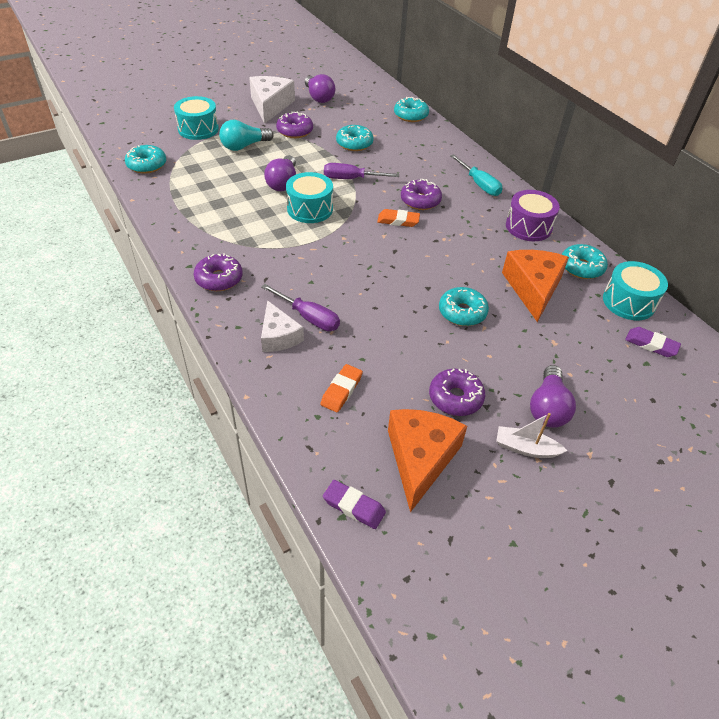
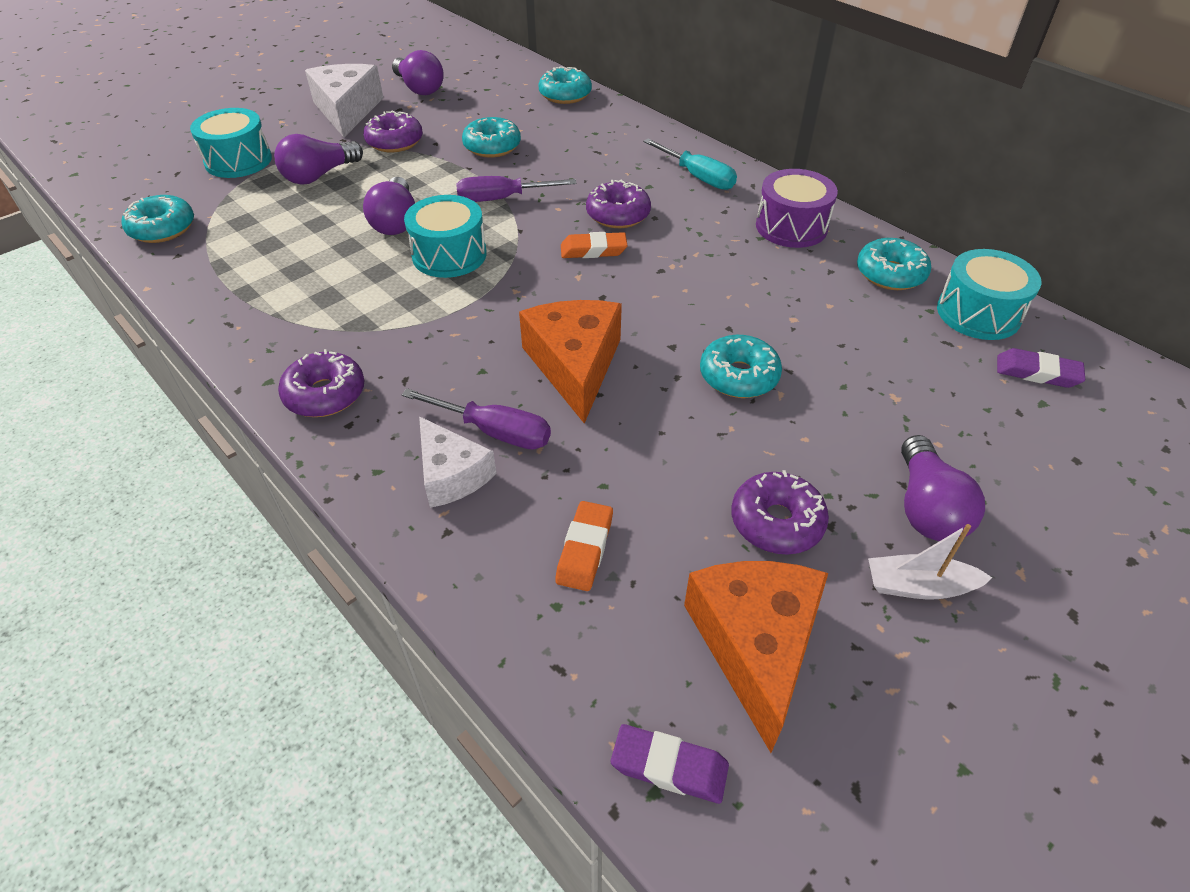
camera: 10 degrees left, 0 degrees up
turquoise light bulb [219,120,274,151] -> purple light bulb [274,134,363,185]
orange cheese [502,250,569,322] -> orange cheese moved to [519,300,622,424]

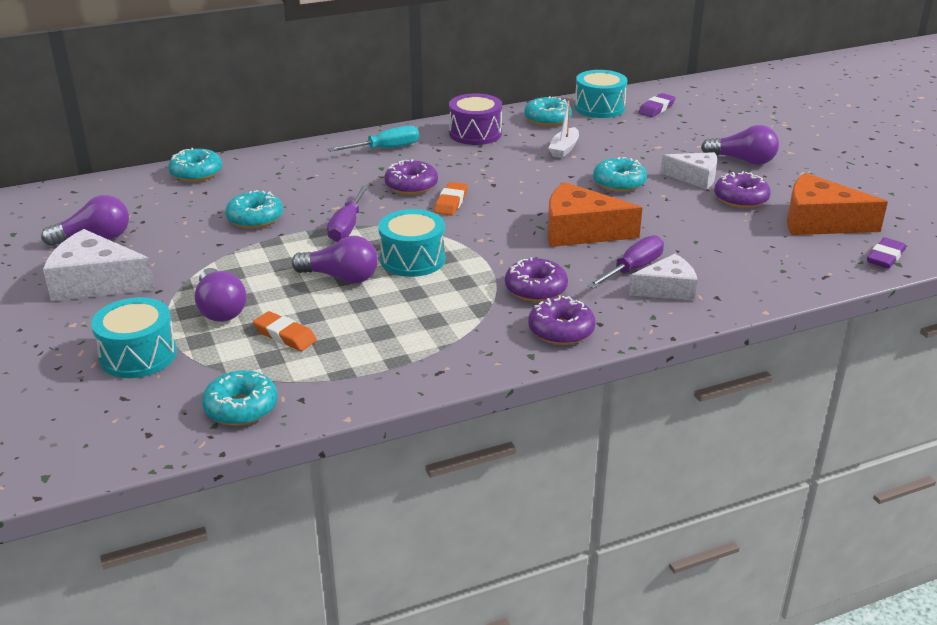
camera: 70 degrees left, 15 degrees down
purple donut [363,111,423,152] -> purple donut moved to [505,257,568,302]
orange eraser [555,501,613,591] -> orange eraser moved to [253,311,317,351]
white boat [868,524,992,600] -> white boat moved to [548,97,579,158]
none -> white cheese [661,152,717,190]

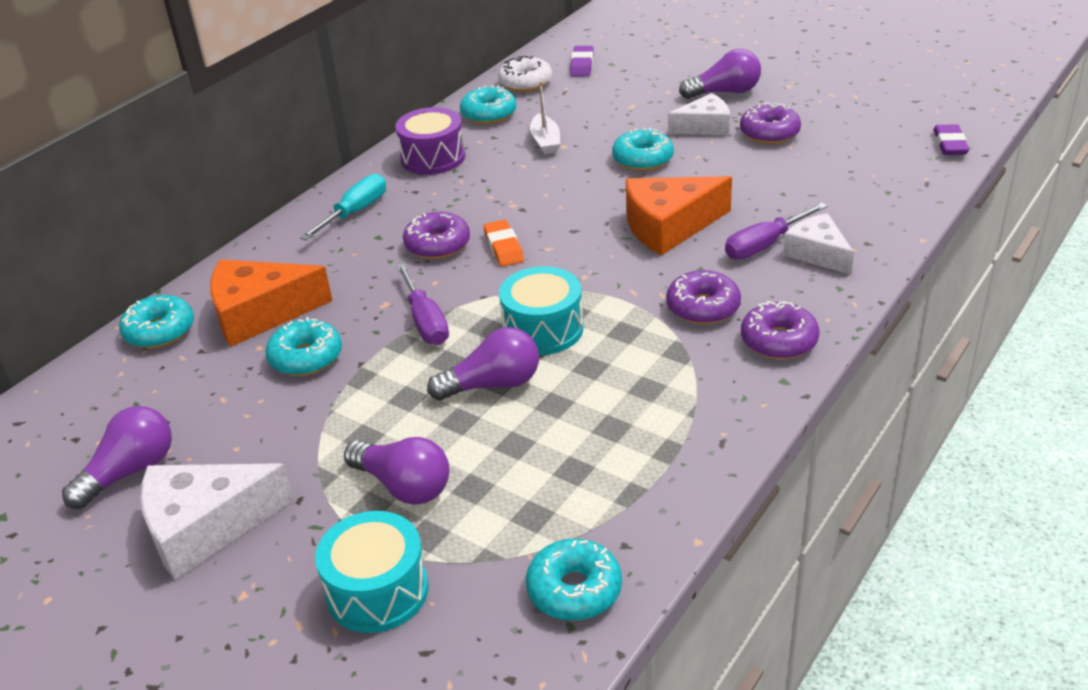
camera: 30 degrees left, 5 degrees up
orange eraser [253,311,317,351] -> none
turquoise drum [575,70,627,118] -> white donut [498,56,552,92]
purple screwdriver [587,235,664,288] -> purple screwdriver turned 135 degrees counterclockwise [725,203,827,259]
white cheese [629,254,697,301] -> white cheese turned 75 degrees counterclockwise [783,213,854,275]
orange cheese [787,173,888,235] -> orange cheese moved to [210,260,333,347]

